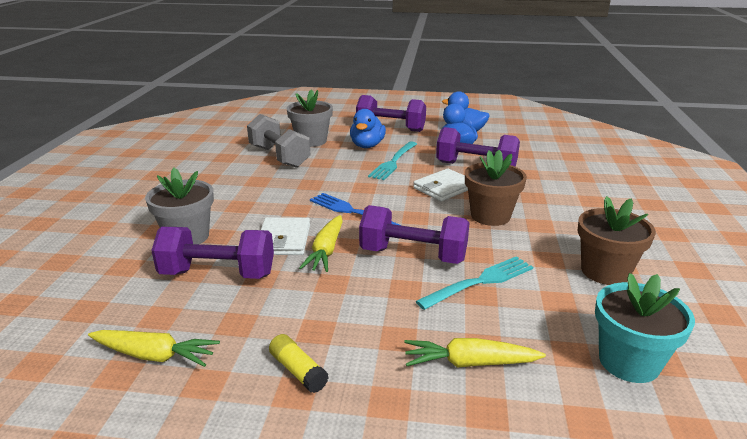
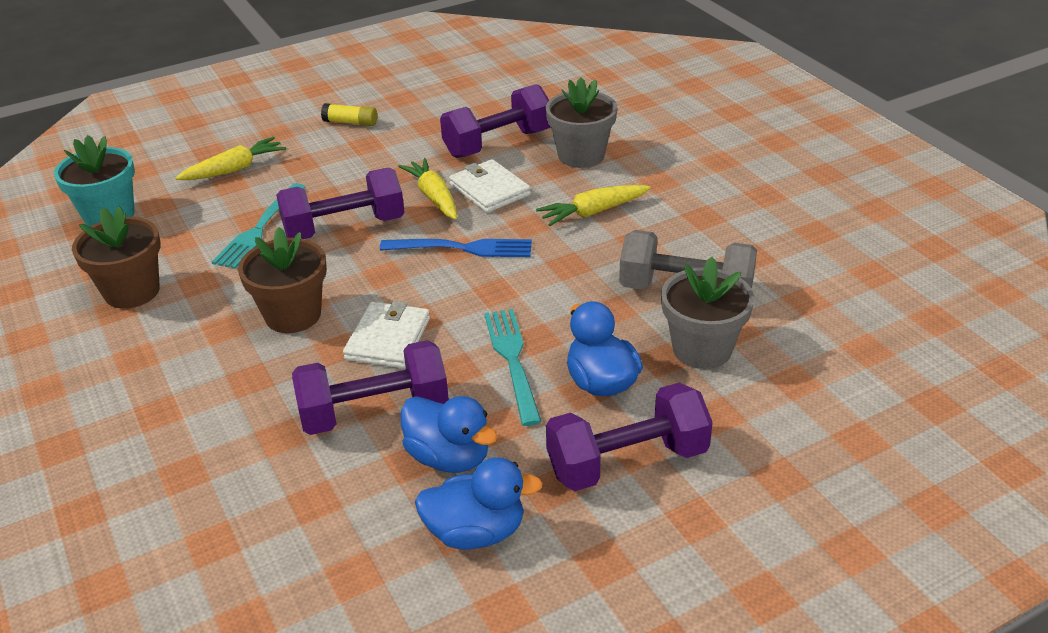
camera: 145 degrees right, 10 degrees up
yellow carrot [88,330,220,367] -> yellow carrot moved to [536,185,651,226]

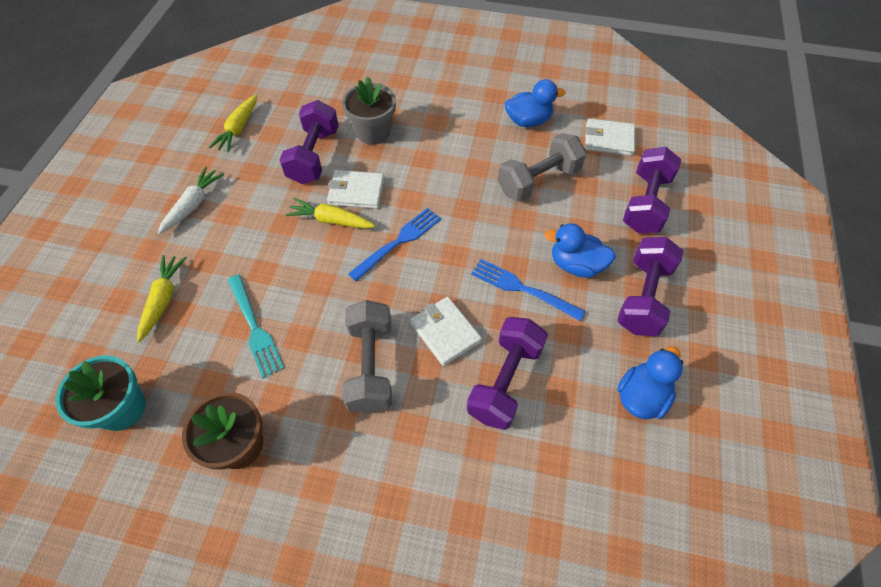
camera: 50 degrees left, 20 degrees up
brown flower pot [238,227,327,333] -> grey dumbbell [342,300,392,414]
purple dumbbell [276,168,405,239] -> purple dumbbell moved to [623,147,682,234]
yellow glue stick [321,103,377,126] -> white carrot [158,167,224,234]
blue duck [401,396,498,473] -> blue duck moved to [505,79,566,127]
turquoise fork [484,309,542,426] -> blue fork [471,259,585,321]
yellow carrot [536,185,651,226] -> yellow carrot moved to [209,95,257,152]
grey flower pot [661,257,754,369] -> none
none -> white wallet [585,119,635,156]

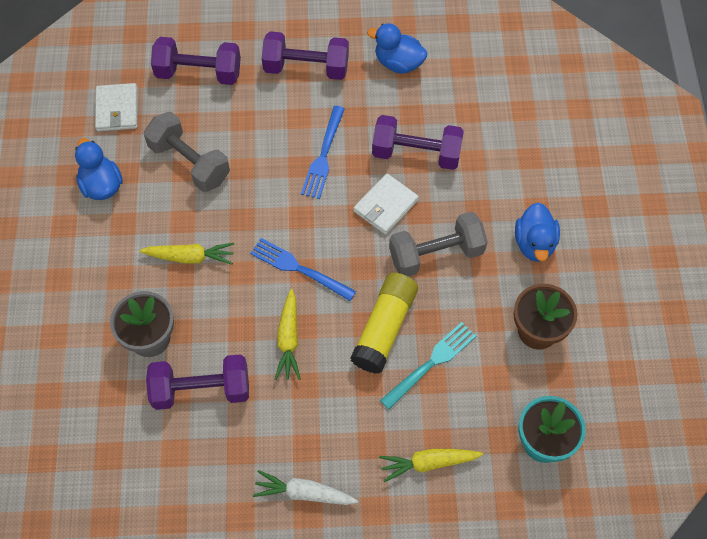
camera: 105 degrees left, 5 degrees up
yellow carrot [209,95,257,152] -> yellow carrot moved to [139,243,234,265]
white wallet [327,170,384,209] -> none
blue duck [544,223,616,278] -> blue duck moved to [515,202,560,262]
none -> yellow glue stick [351,273,418,374]

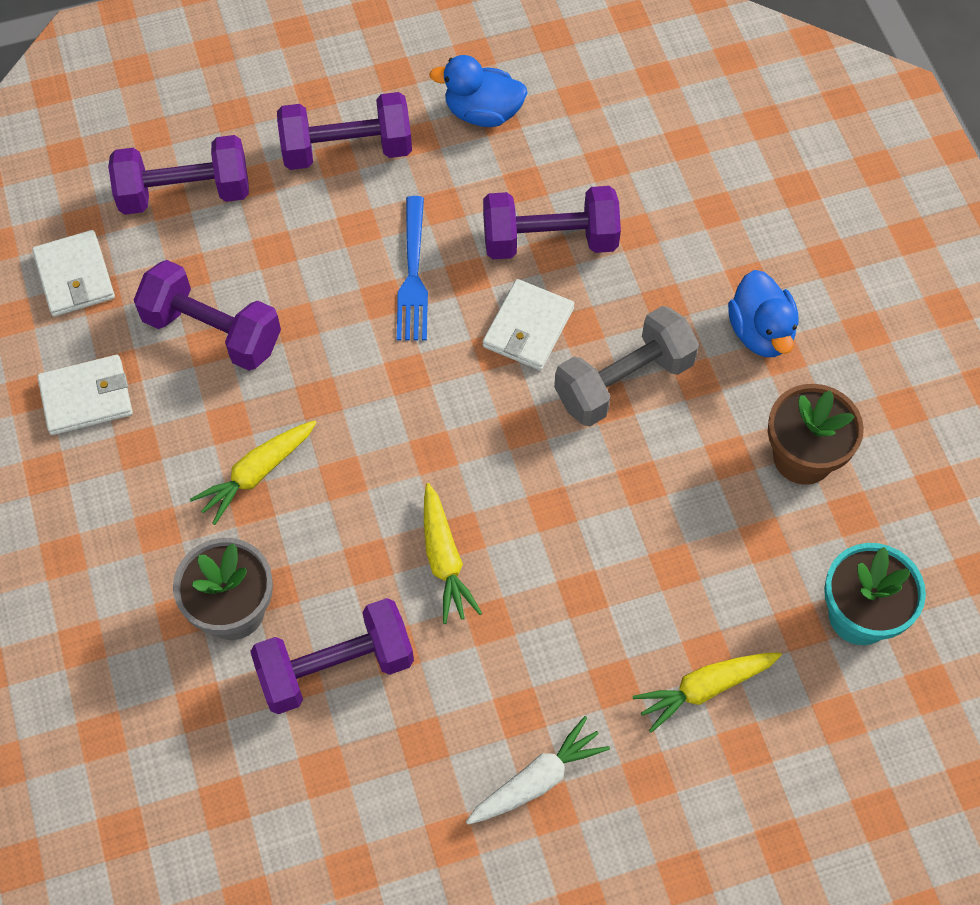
camera: 15 degrees left, 0 degrees up
blue duck [75,138,123,200] -> white wallet [37,355,133,435]
yellow carrot [139,243,234,265] -> yellow carrot turned 150 degrees clockwise [190,420,317,525]
grey dumbbell [144,112,230,192] -> purple dumbbell [134,260,281,371]
blue fork [250,238,356,301] -> none
white carrot [253,470,358,505] -> white carrot turned 150 degrees clockwise [466,716,610,824]
yellow glue stick [351,273,418,374] -> none
turquoise fork [380,322,476,409] -> none

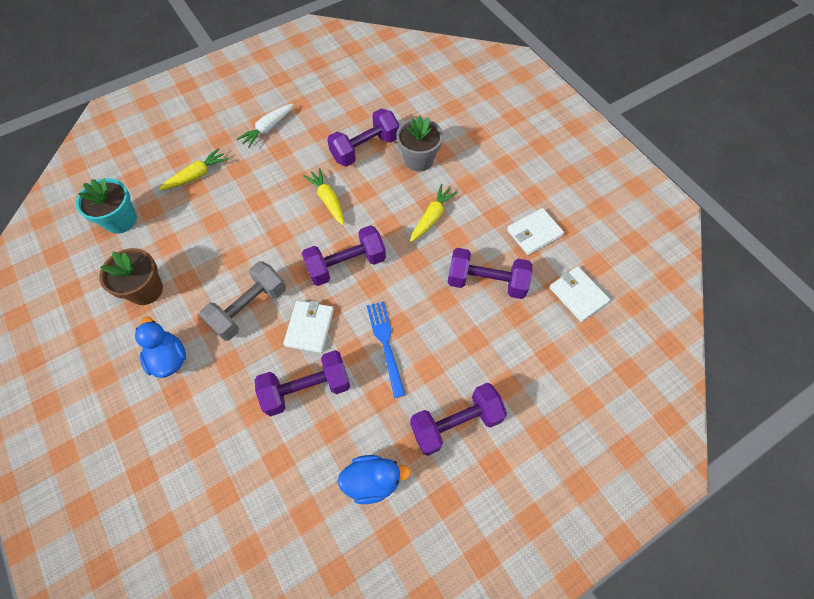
camera: 165 degrees right, 0 degrees up
purple dumbbell [108,135,249,215] -> purple dumbbell moved to [302,225,386,286]

